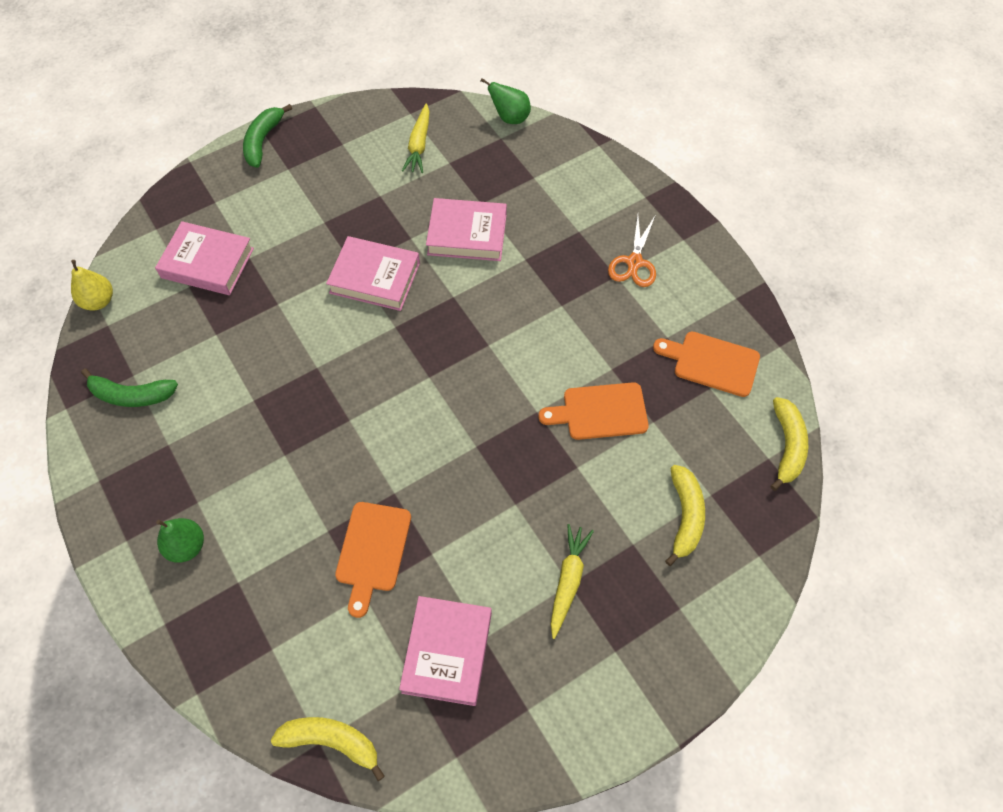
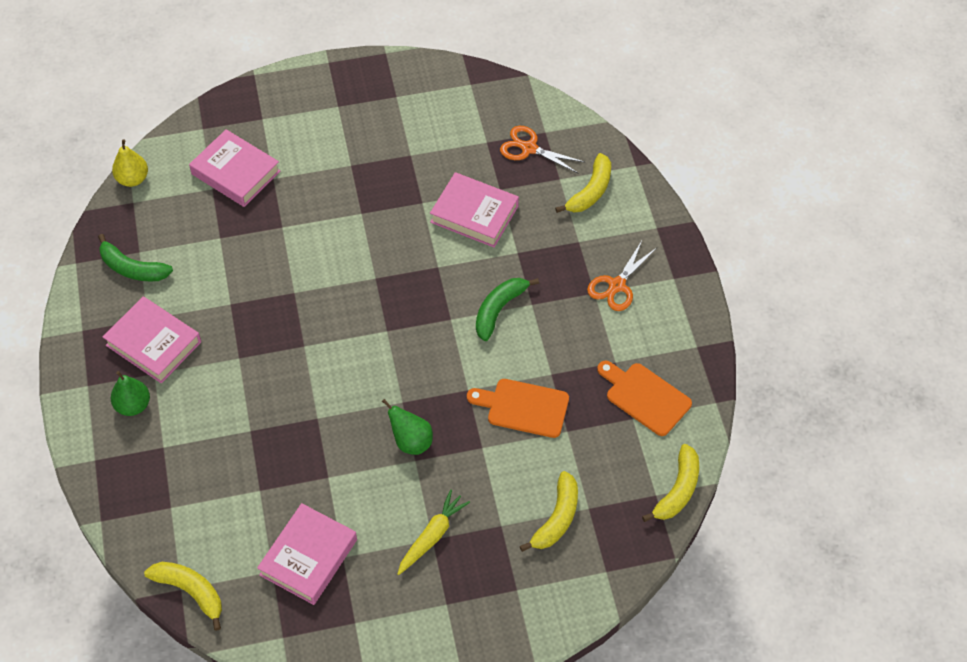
camera: 20 degrees right, 5 degrees down
green banana [243,104,292,168] -> green banana moved to [476,278,539,341]
pink book [326,236,420,311] -> pink book moved to [103,296,201,383]
orange cutting board [335,502,411,618] -> none
yellow carrot [402,103,430,173] -> none
green pear [480,78,531,124] -> green pear moved to [382,399,433,455]
none -> orange scissors [500,126,586,174]
none -> yellow banana [555,153,611,213]

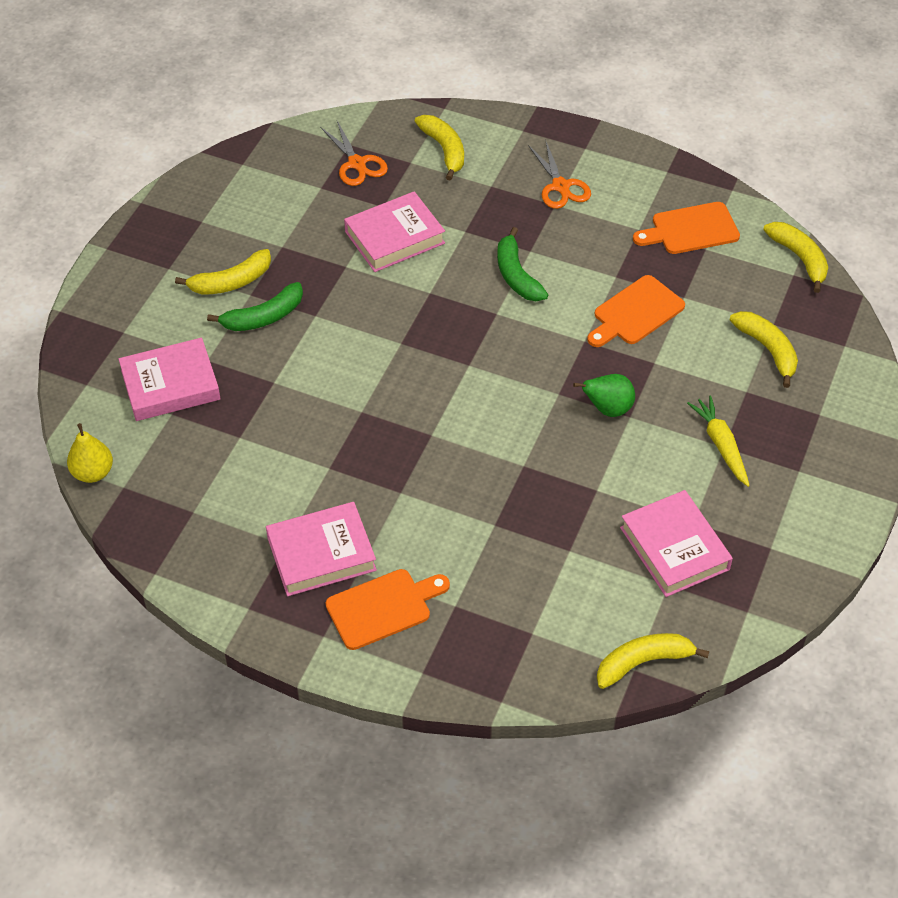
camera: 55 degrees left, 5 degrees down
green banana [98,234,173,281] -> green banana moved to [207,282,303,331]
green pear [111,371,150,416] -> orange cutting board [326,569,450,650]
orange scissors [500,126,586,174] -> orange scissors turned 90 degrees counterclockwise [320,121,388,186]
none -> yellow banana [175,249,271,295]

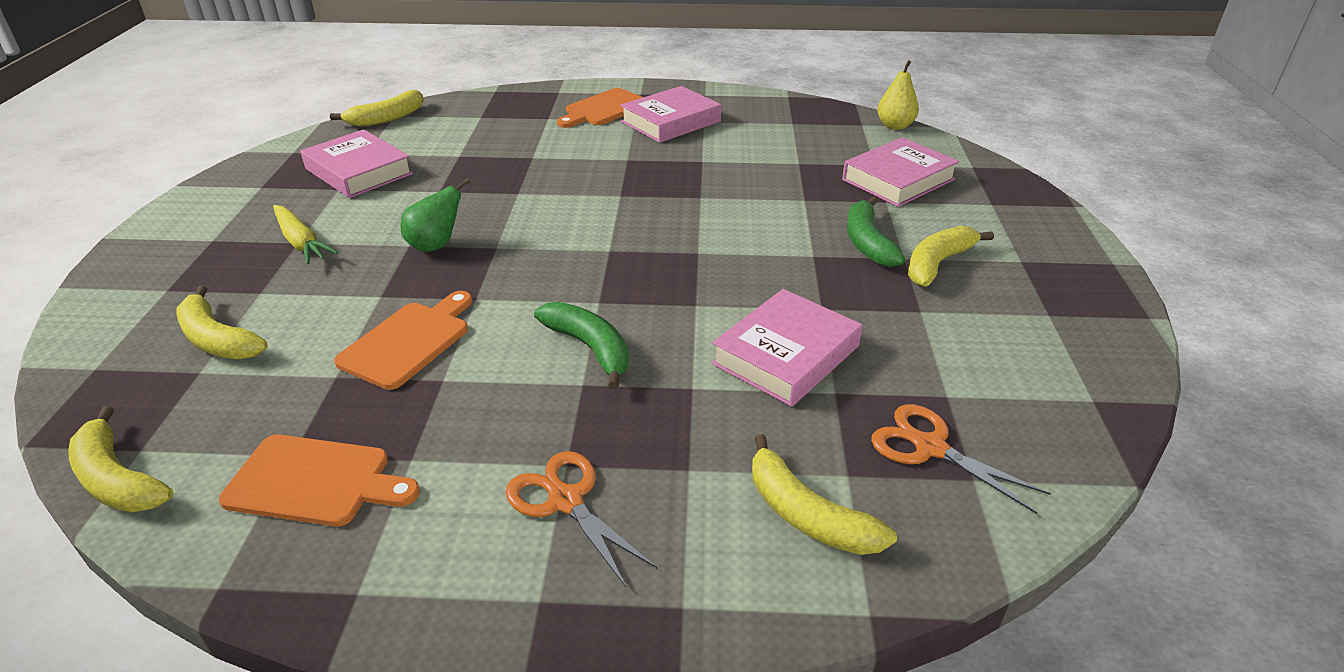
camera: 160 degrees right, 15 degrees down
green banana [207,282,303,331] -> green banana turned 45 degrees counterclockwise [847,196,905,267]
orange cutting board [633,202,740,254] -> orange cutting board turned 45 degrees clockwise [219,435,420,526]

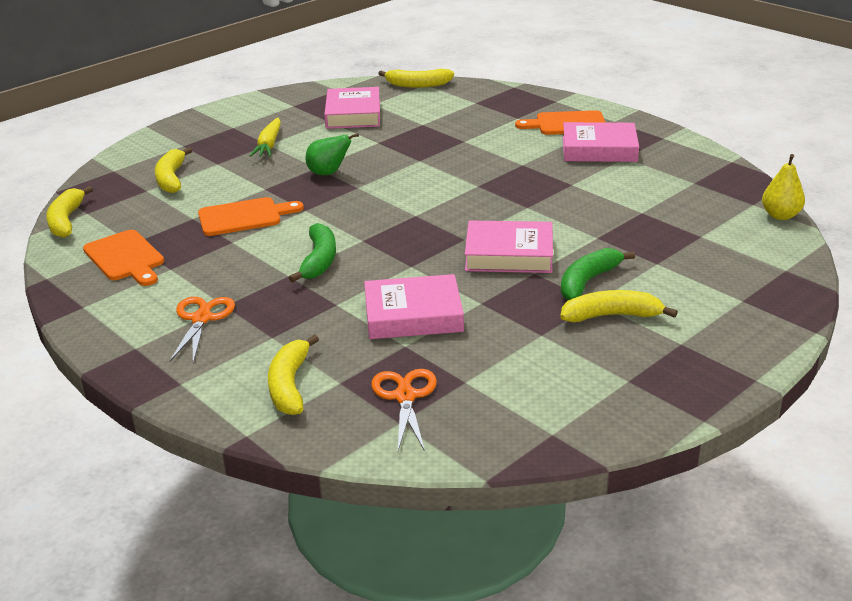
camera: 45 degrees right, 5 degrees down
pink book [842,137,959,207] -> pink book moved to [465,220,553,273]

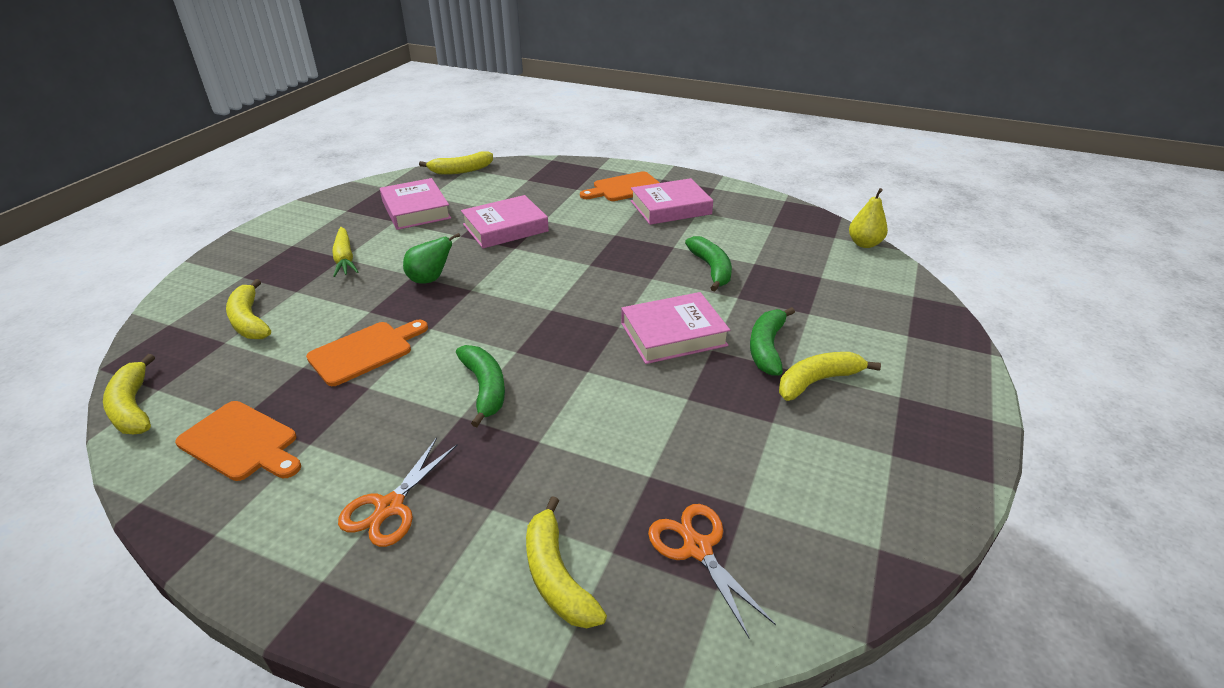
camera: 25 degrees left, 5 degrees up
orange scissors [169,297,235,363] -> orange scissors turned 135 degrees counterclockwise [338,437,458,547]
pink book [364,274,464,339] -> pink book moved to [461,195,549,248]
none -> green banana [685,236,732,291]

